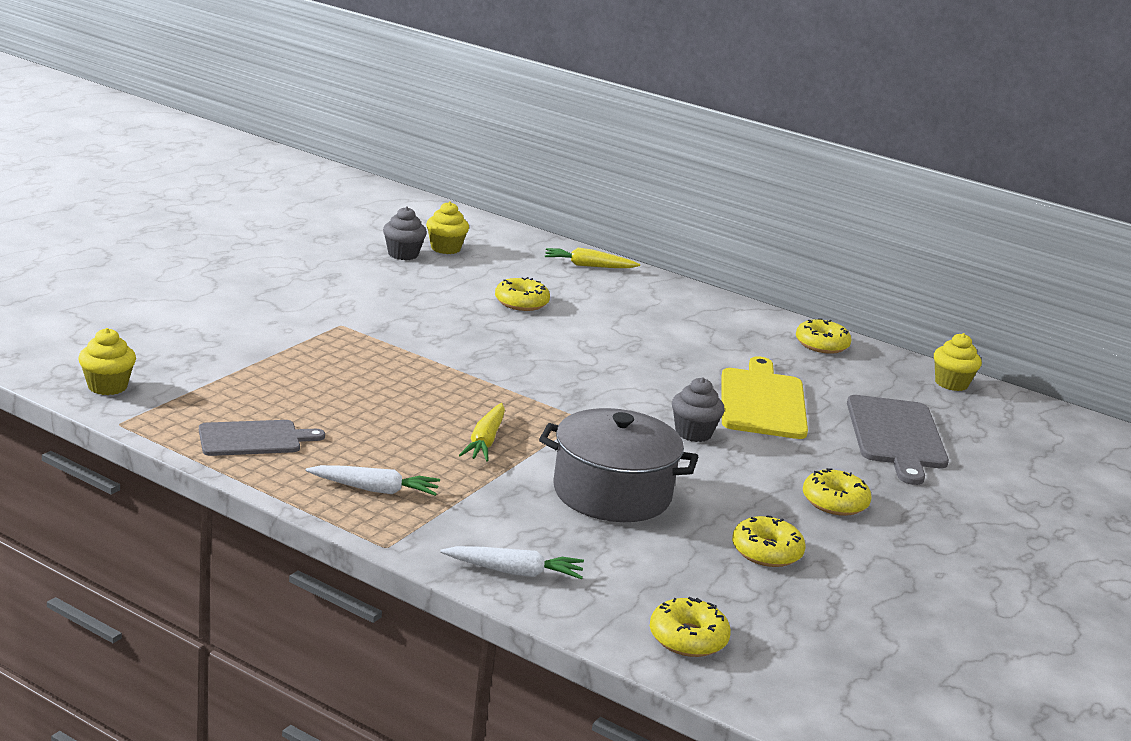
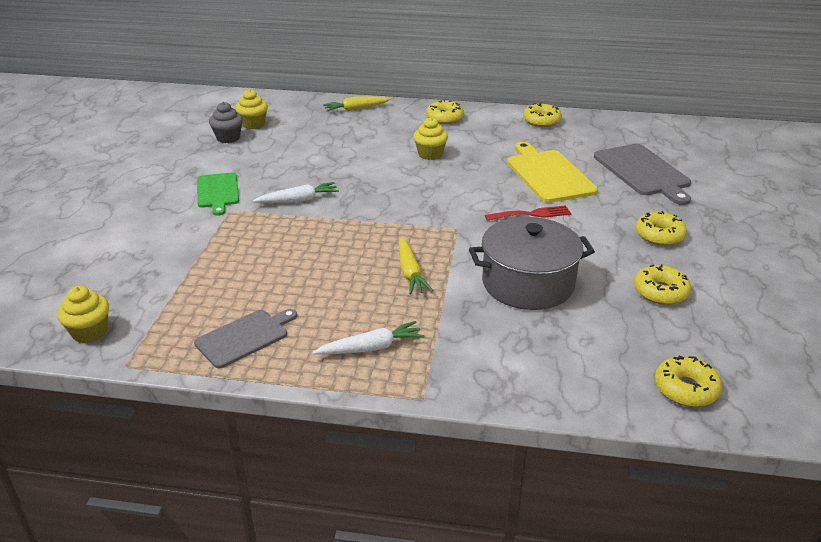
camera: 20 degrees left, 10 degrees up
white carrot [440,546,584,579] -> white carrot moved to [253,182,339,203]
yellow donut [495,277,550,311] -> yellow donut moved to [426,100,464,124]
grey cupcake [672,377,725,442] -> red fork [485,205,571,221]
yellow cupcake [934,333,982,391] -> yellow cupcake moved to [413,117,448,160]
none -> green cutting board [197,172,239,216]

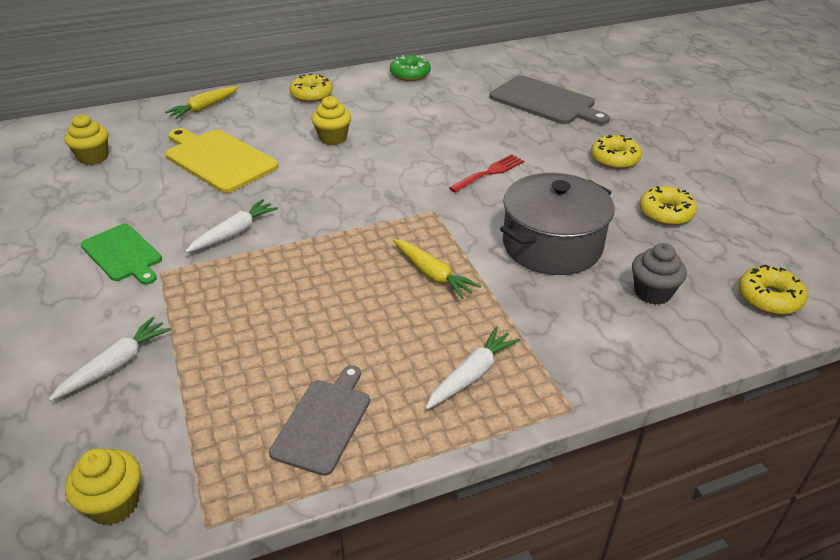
camera: 30 degrees left, 5 degrees up
grey cupcake [209,102,243,143] -> grey cupcake moved to [632,243,687,305]
yellow cutting board [507,142,598,203] -> yellow cutting board moved to [165,128,278,193]
yellow donut [523,103,562,127] -> green donut [390,55,431,81]
none -> white carrot [49,317,172,401]

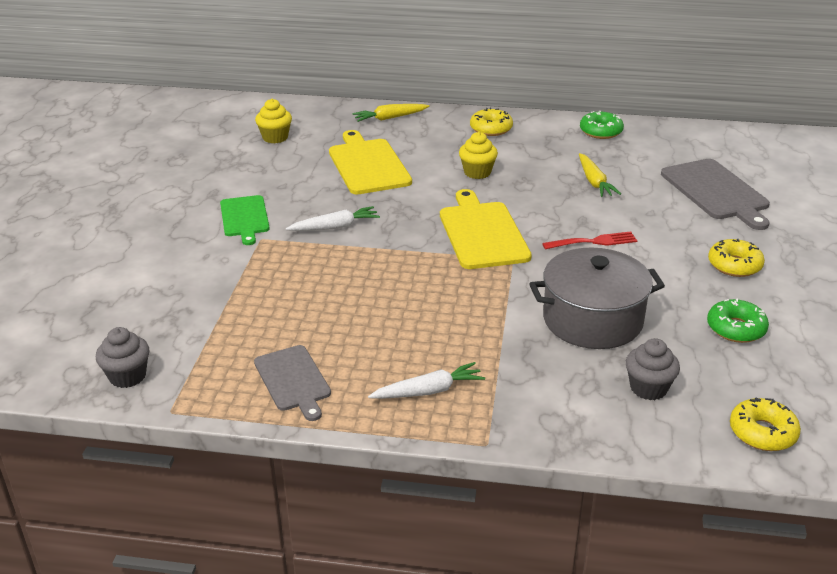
camera: 30 degrees right, 5 degrees down
white carrot [49,317,172,401] -> none
yellow cupcake [65,448,141,525] -> grey cupcake [96,327,149,388]
grey cutting board [269,365,370,476] -> grey cutting board turned 105 degrees clockwise [254,345,331,421]
yellow carrot [393,239,481,299] -> yellow carrot moved to [579,153,621,197]
yellow donut [639,186,697,226] -> green donut [707,298,769,343]
none -> yellow cutting board [440,189,532,269]

